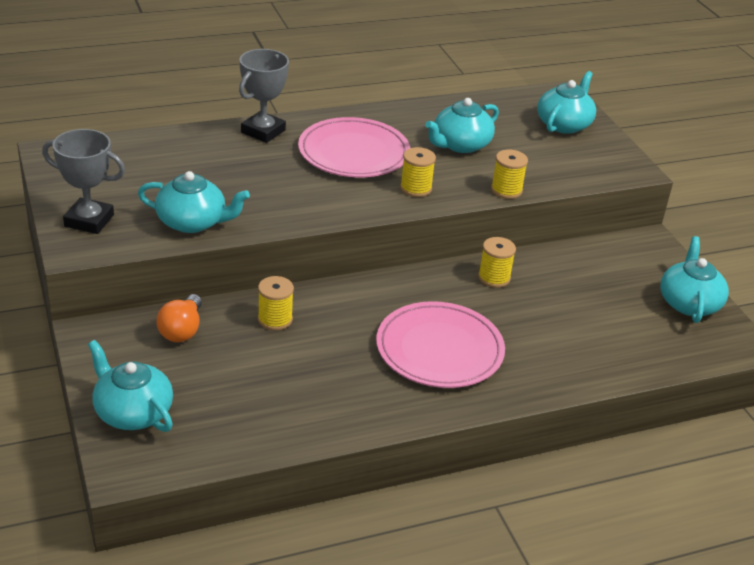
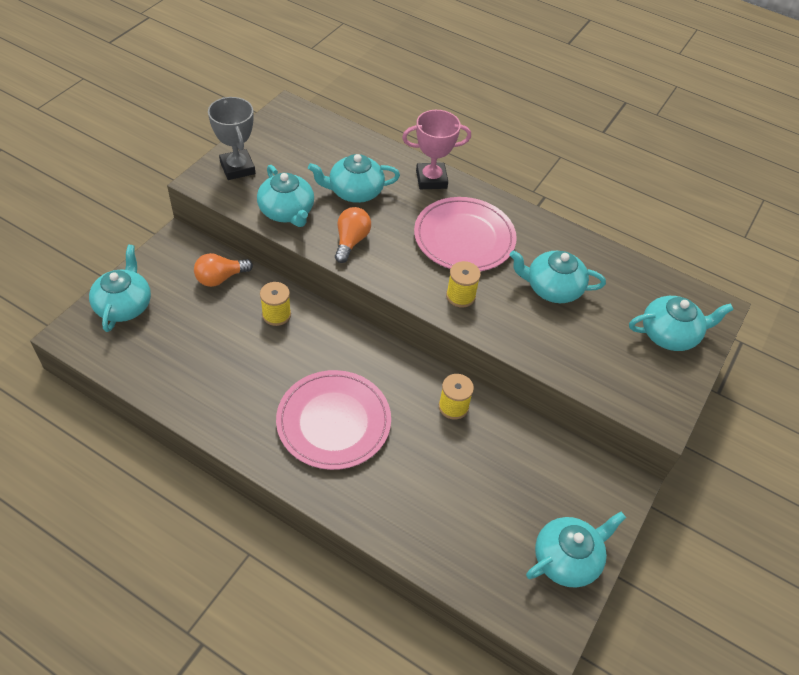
camera: 50 degrees right, 15 degrees up
grey trophy [239,49,289,143] -> pink trophy [402,110,471,189]
yellow spool [491,150,528,199] -> none
none -> turquoise teapot [308,154,400,203]
none -> orange light bulb [335,207,371,263]

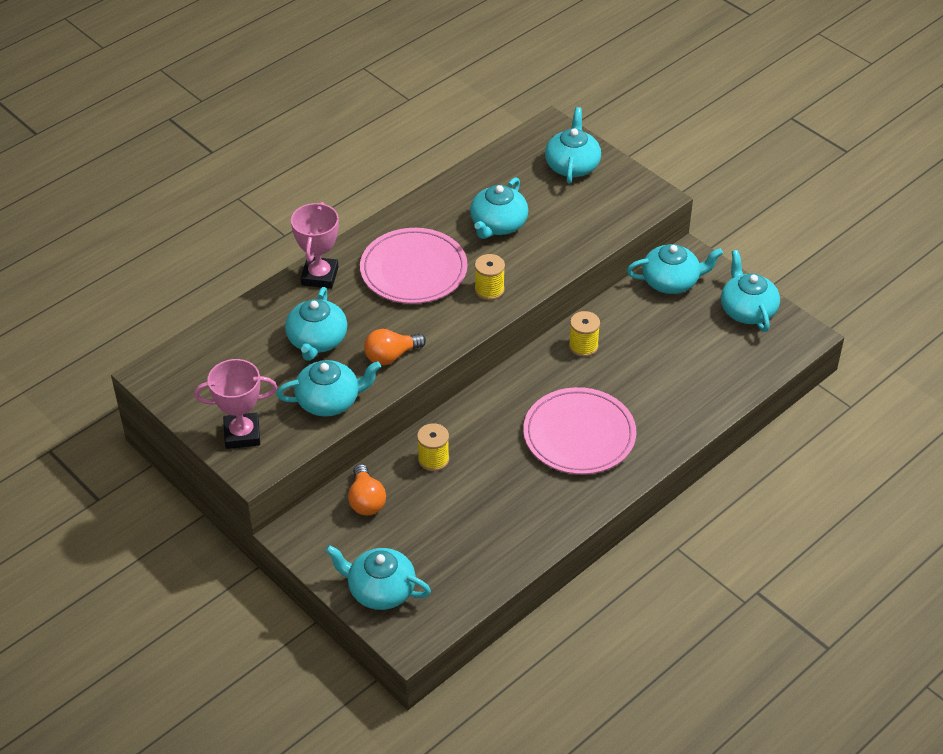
camera: 70 degrees left, 5 degrees down
grey trophy [208,97,255,180] -> pink trophy [194,359,277,449]
orange light bulb [335,207,371,263] -> orange light bulb turned 60 degrees counterclockwise [364,329,426,365]
none -> turquoise teapot [627,244,723,294]

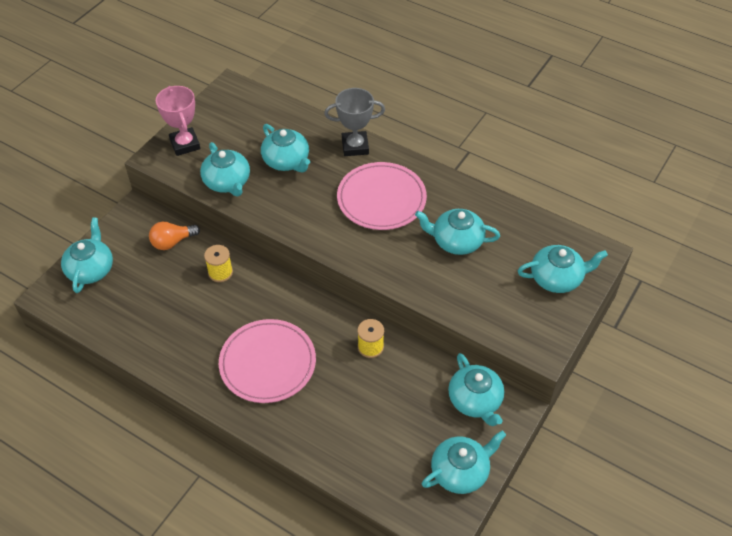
camera: 75 degrees right, 5 degrees up
turquoise teapot [285,287,347,361] -> turquoise teapot turned 120 degrees counterclockwise [261,124,310,172]
pink trophy [291,202,339,289] -> grey trophy [324,88,385,156]
orange light bulb [364,329,426,365] -> none
yellow spool [475,254,505,300] -> none

